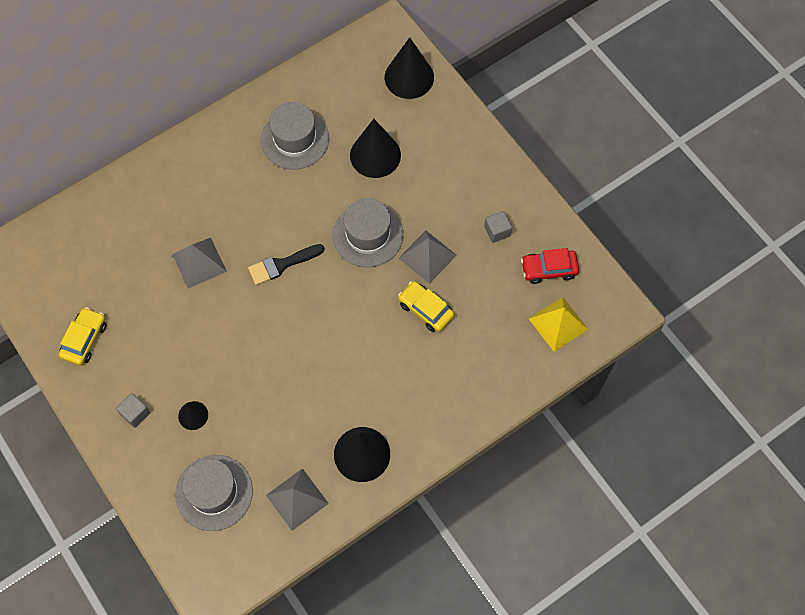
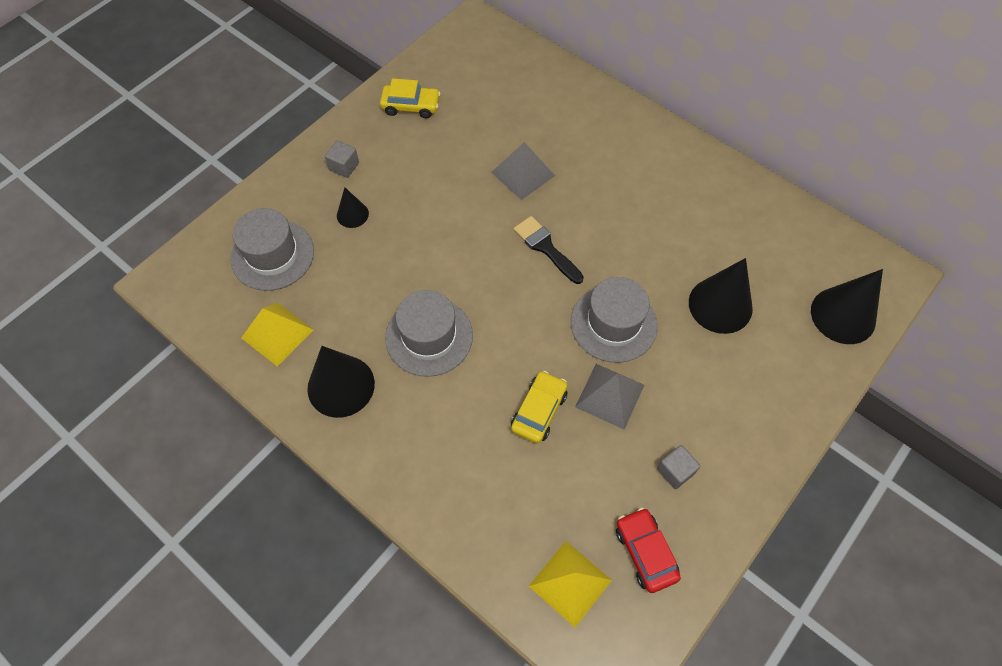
camera: 75 degrees right, 5 degrees down
grey hat [261,102,329,170] -> grey hat moved to [385,290,473,377]
grey pyramid [266,468,329,531] -> yellow pyramid [241,303,313,366]

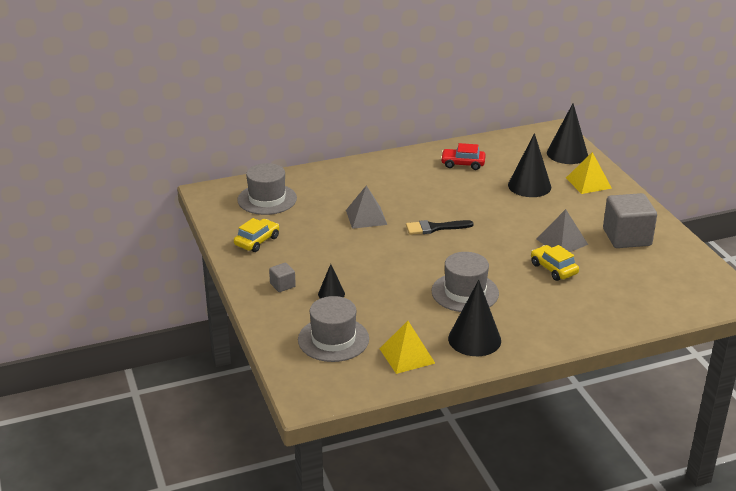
camera: 60 degrees left, 30 degrees down
yellow pyramid [529,541,612,627] -> yellow pyramid moved to [566,152,612,194]
grey hat [571,277,658,363] -> grey hat moved to [237,163,297,215]
red car [616,508,681,593] -> red car moved to [441,143,486,170]
grey cube [657,445,700,489] -> grey cube [603,193,657,248], size x2.15

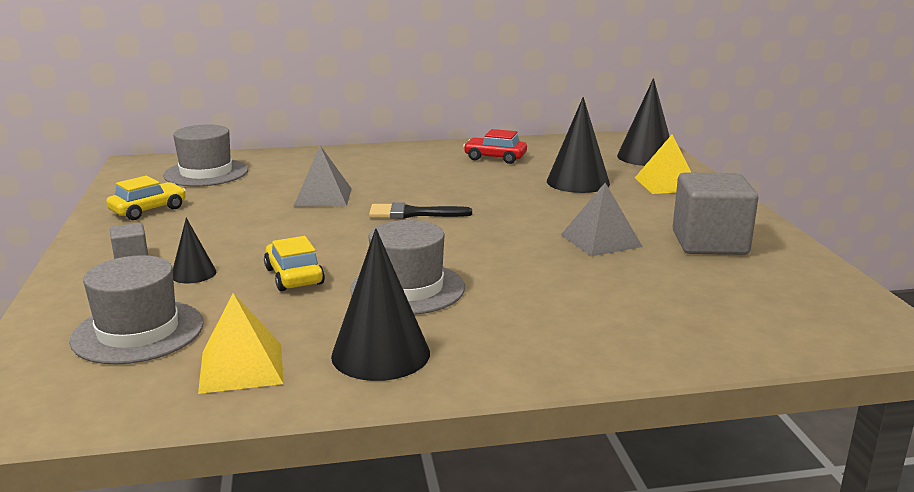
camera: 10 degrees right, 10 degrees down
yellow car [531,245,579,281] -> yellow car moved to [264,236,325,291]

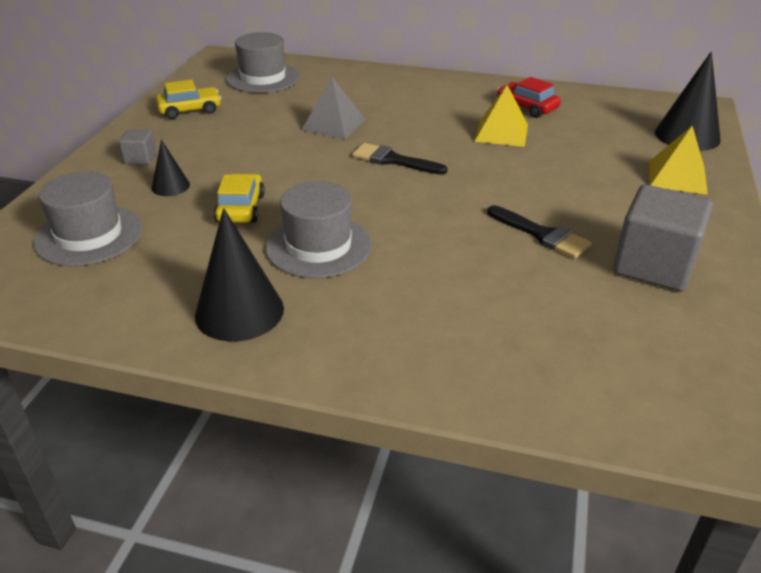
camera: 25 degrees right, 15 degrees up
yellow pyramid [198,293,284,394] -> yellow pyramid moved to [474,85,528,147]
black cone [547,97,610,193] -> none
grey pyramid [561,183,643,257] -> black brush [487,205,592,259]

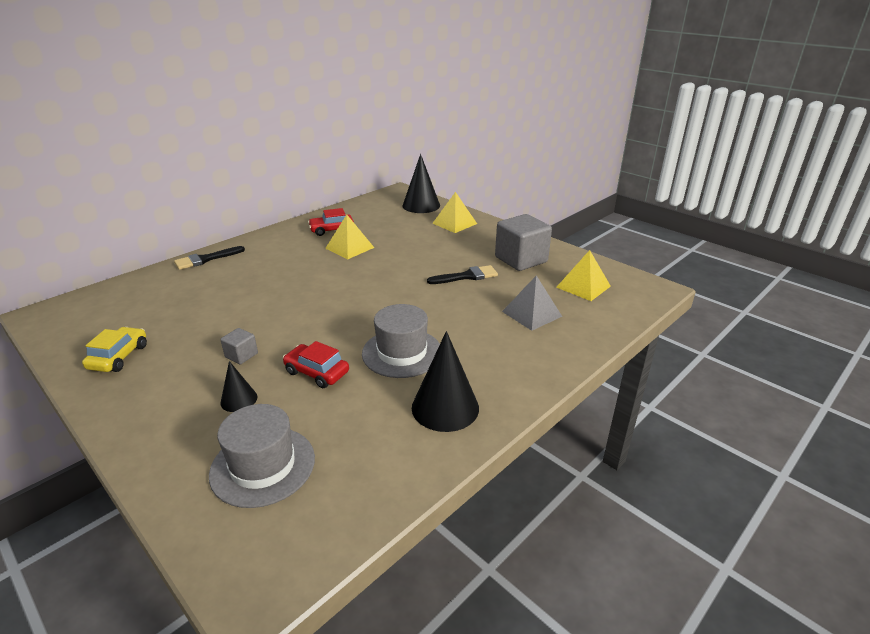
camera: 60 degrees left, 5 degrees down
grey cube [119,129,156,165] -> grey cube moved to [221,328,258,364]
yellow car [214,174,265,223] -> red car [283,341,349,388]
grey hat [226,32,300,93] -> none
grey pyramid [302,77,365,139] -> grey pyramid moved to [502,275,562,331]
black brush [352,143,448,175] -> black brush moved to [174,246,245,270]
none -> yellow pyramid [556,250,611,301]

